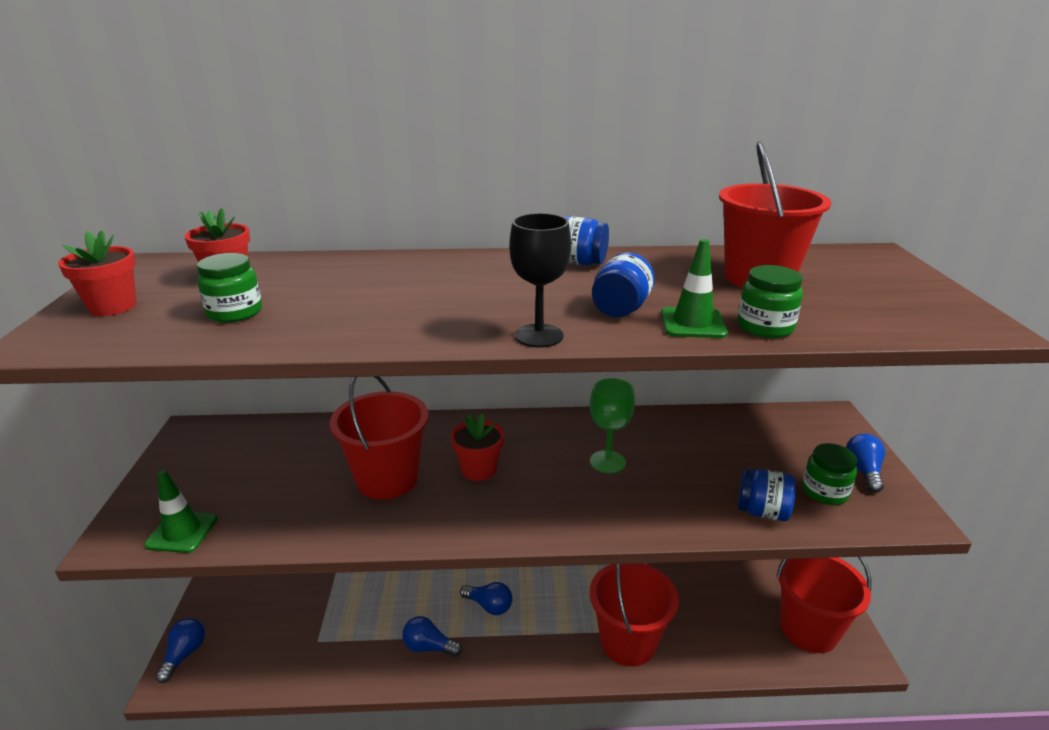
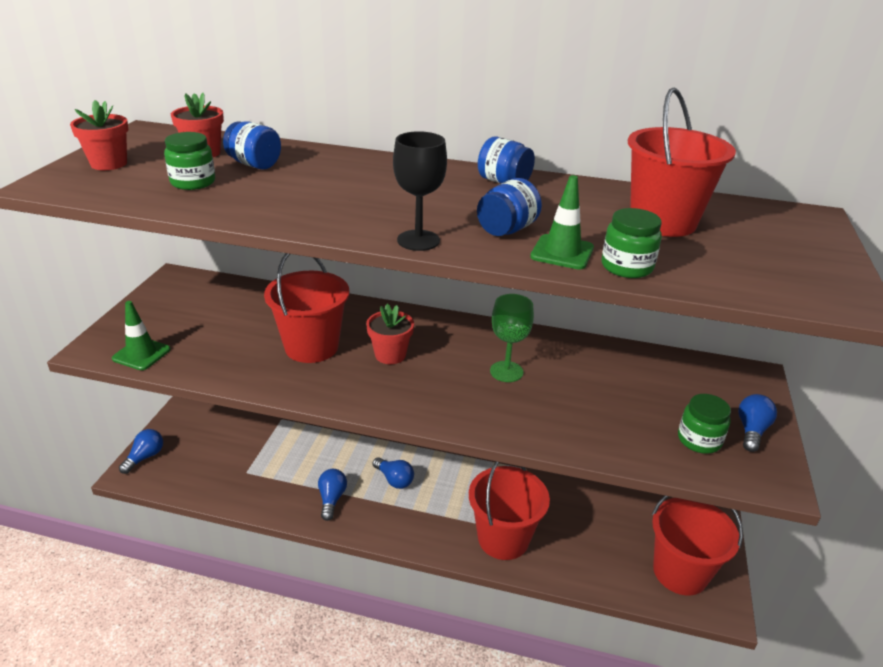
camera: 15 degrees right, 5 degrees up
blue light bulb [402,616,462,657] -> blue light bulb turned 60 degrees clockwise [318,469,347,521]
blue jar [737,469,796,521] -> blue jar moved to [223,121,281,170]

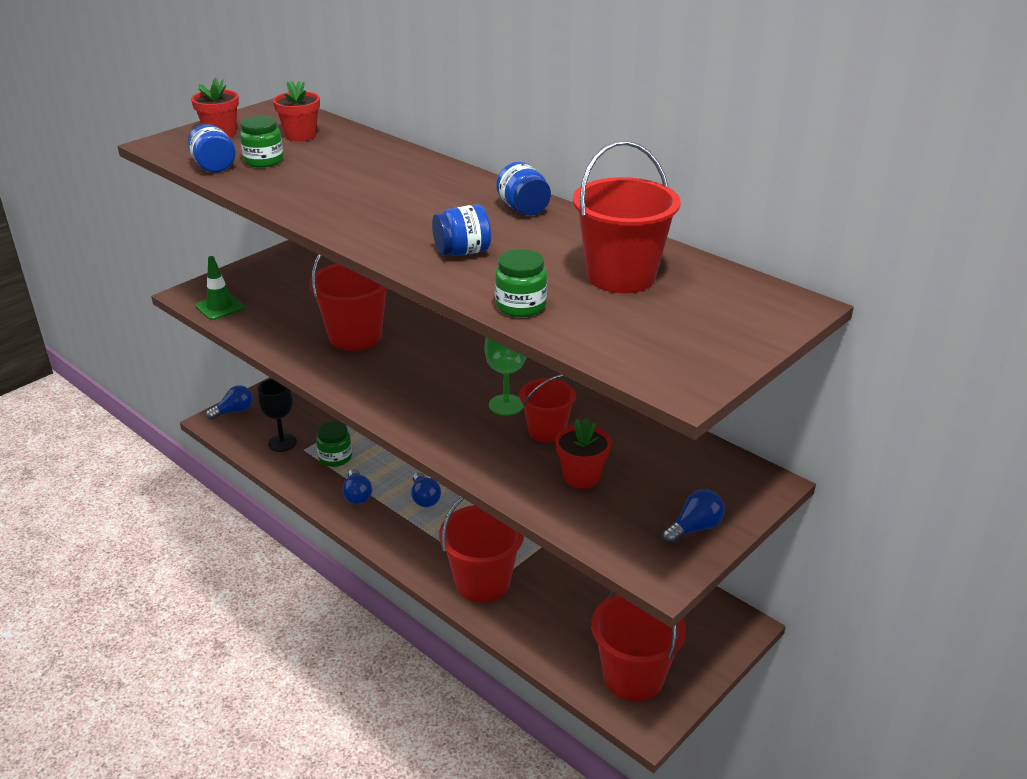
camera: 30 degrees right, 0 degrees up
blue jar [223,121,281,170] -> blue jar moved to [188,124,235,173]
blue light bulb [318,469,347,521] -> blue light bulb turned 135 degrees clockwise [342,469,372,504]
red flower pot [366,303,414,364] -> red flower pot moved to [555,418,611,489]
black goblet [393,131,447,251] -> black goblet moved to [258,379,297,452]
green traffic cone [530,175,594,270] -> none
green jar [678,394,731,454] -> green jar moved to [316,421,352,467]
none -> red bucket [519,374,576,442]

